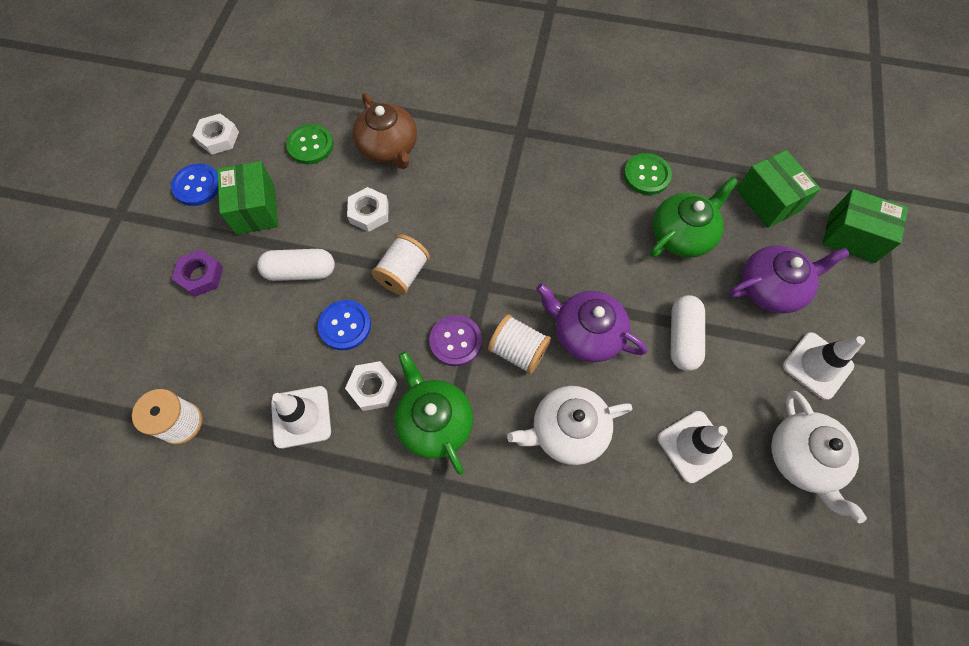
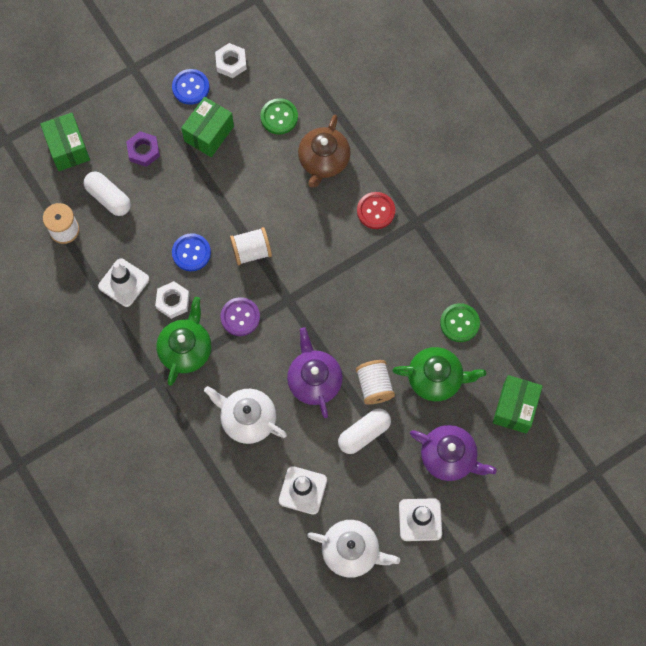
camera: 45 degrees right, 5 degrees up
white capsule [257,249,335,281] -> white capsule moved to [84,171,131,216]
white nut [347,187,389,232] -> none
white spool [488,314,551,374] -> white spool moved to [356,360,395,404]
white teapot [771,391,867,523] -> white teapot turned 105 degrees counterclockwise [307,520,400,578]
green box [822,189,908,263] -> green box moved to [40,113,90,171]
none -> red button [357,192,395,229]

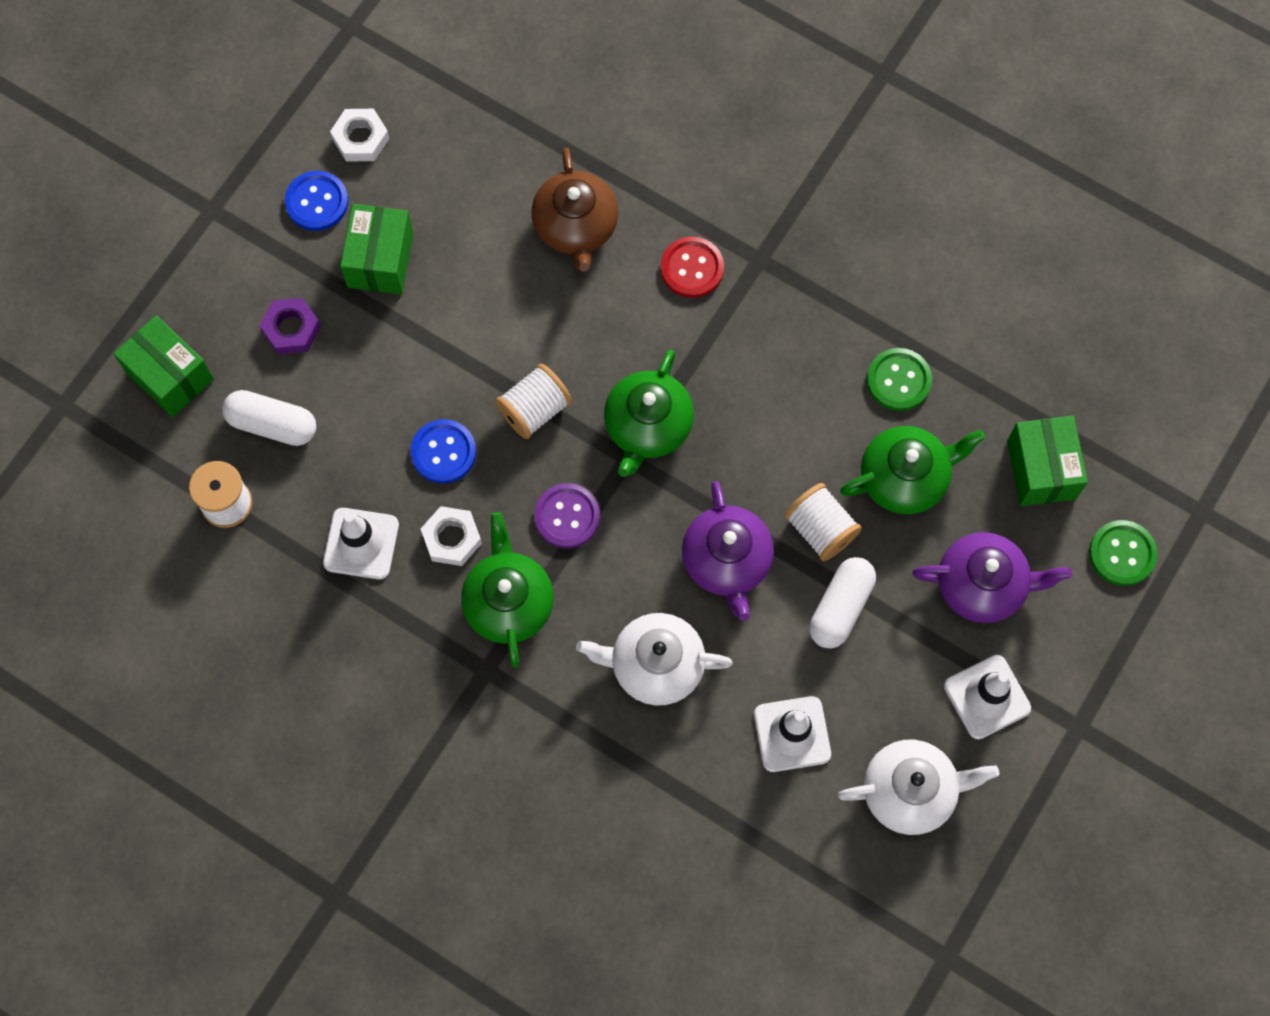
camera: 25 degrees left, 0 degrees up
green button [261,98,298,134] -> green button moved to [1089,520,1158,586]
purple teapot [287,327,343,418] -> purple teapot turned 150 degrees counterclockwise [682,481,774,621]
none -> green teapot [604,349,694,477]

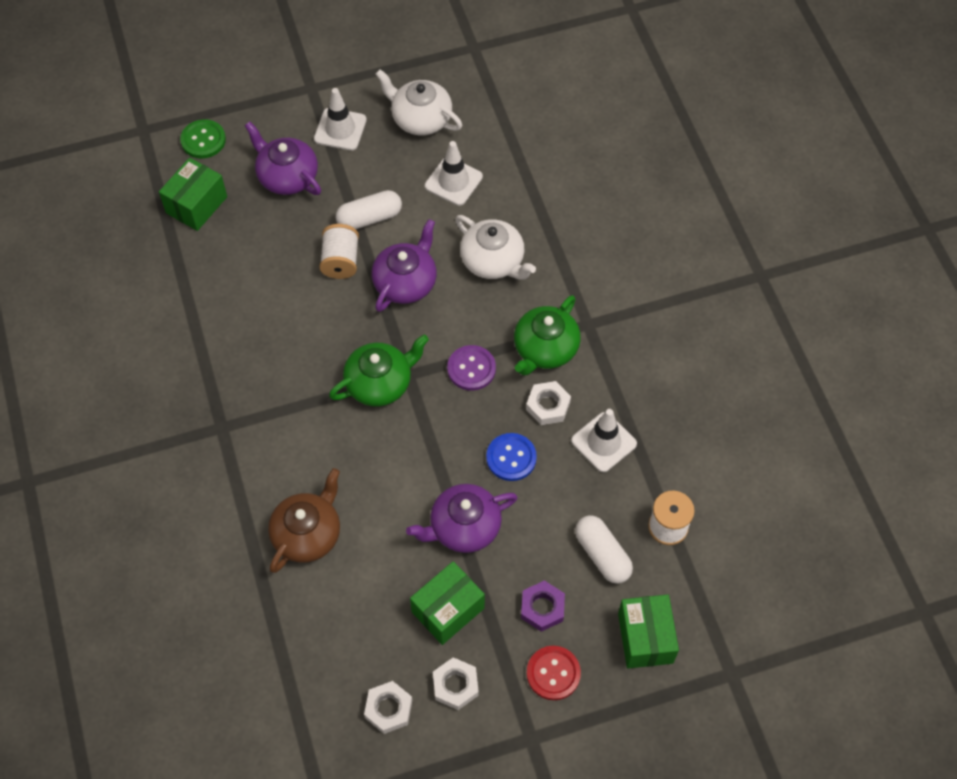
camera: 140 degrees left, 10 degrees down
blue button [285,171,348,231] -> white nut [433,657,479,710]
white spool [495,364,572,439] -> none
red button [661,237,724,298] -> red button moved to [527,646,581,700]
green teapot [840,426,985,514] -> none
green button [867,348,932,411] -> none
none -> purple teapot [406,484,518,553]

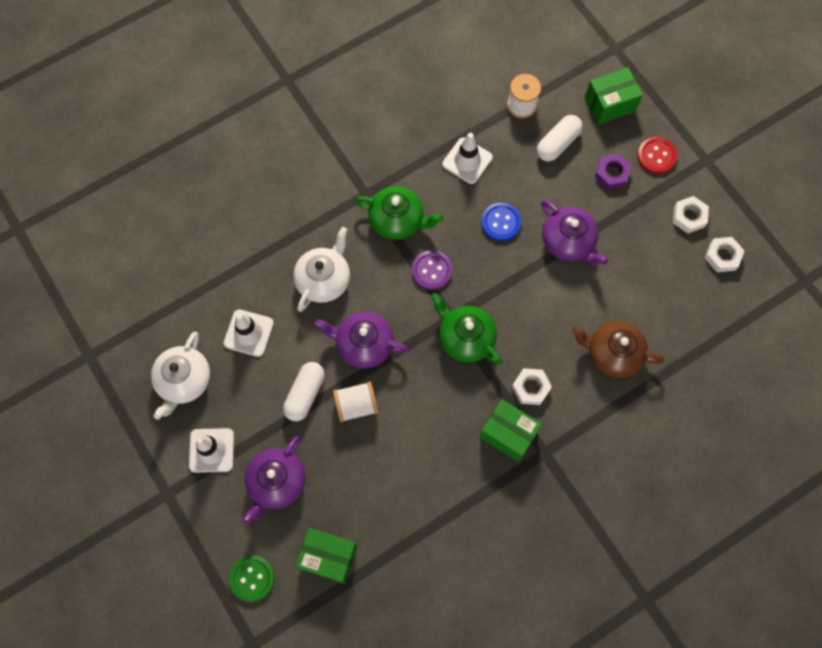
camera: 105 degrees left, 10 degrees up
white capsule [336,190,402,229] -> white capsule turned 60 degrees clockwise [283,362,325,421]
green box [410,561,485,645] -> green box moved to [479,399,542,462]
white nut [526,381,571,425] -> white nut moved to [512,368,552,405]

